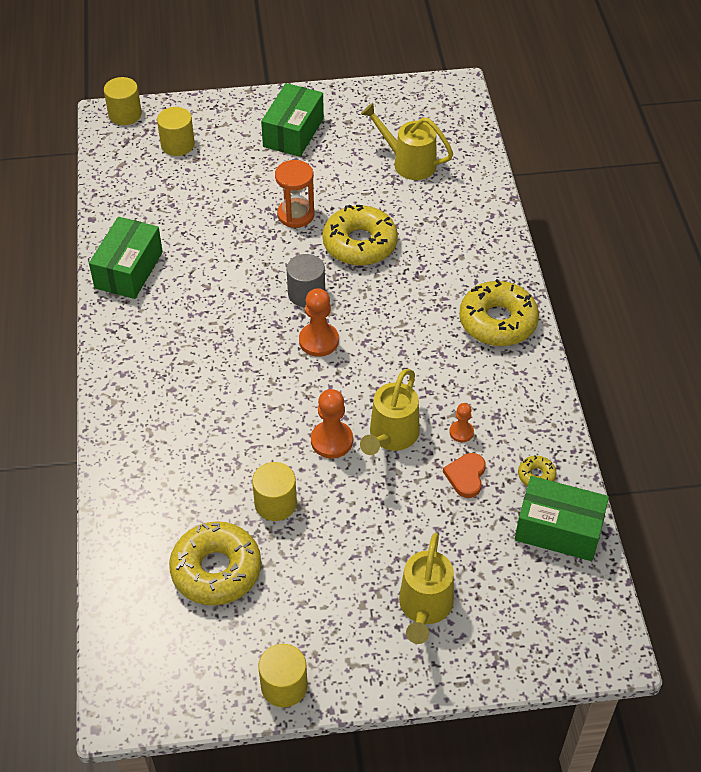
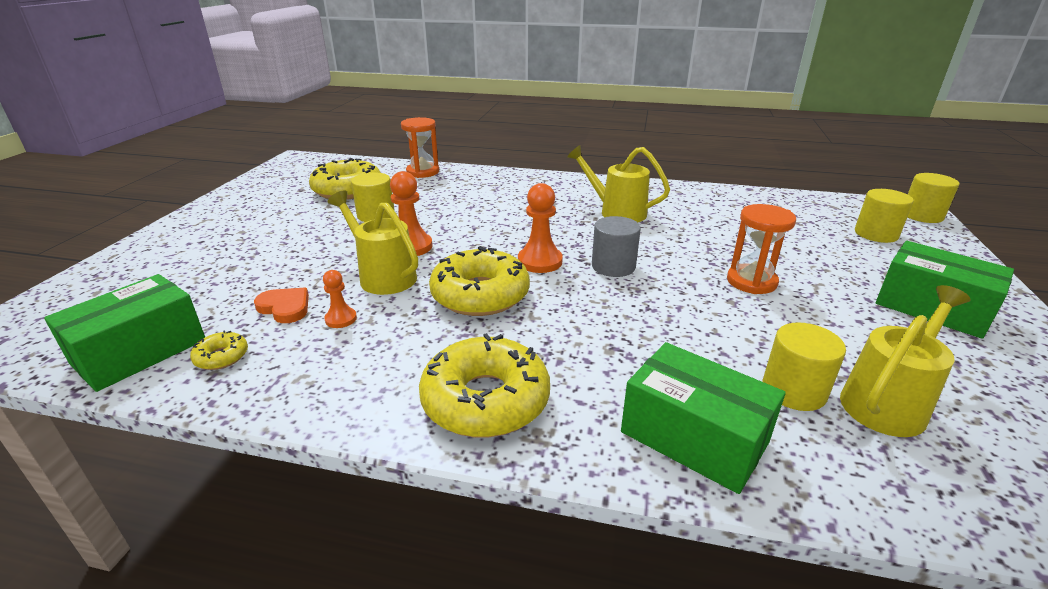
camera: 110 degrees right, 20 degrees down
green box [89,217,163,299] -> green box moved to [621,342,786,494]
yellow cylinder [258,644,307,707] -> yellow cylinder moved to [762,322,846,411]
yellow donut [322,205,398,266] -> yellow donut moved to [429,246,530,316]
yellow watering can [399,533,454,644] -> yellow watering can moved to [567,145,670,222]
none -> orange hourglass [401,117,439,178]

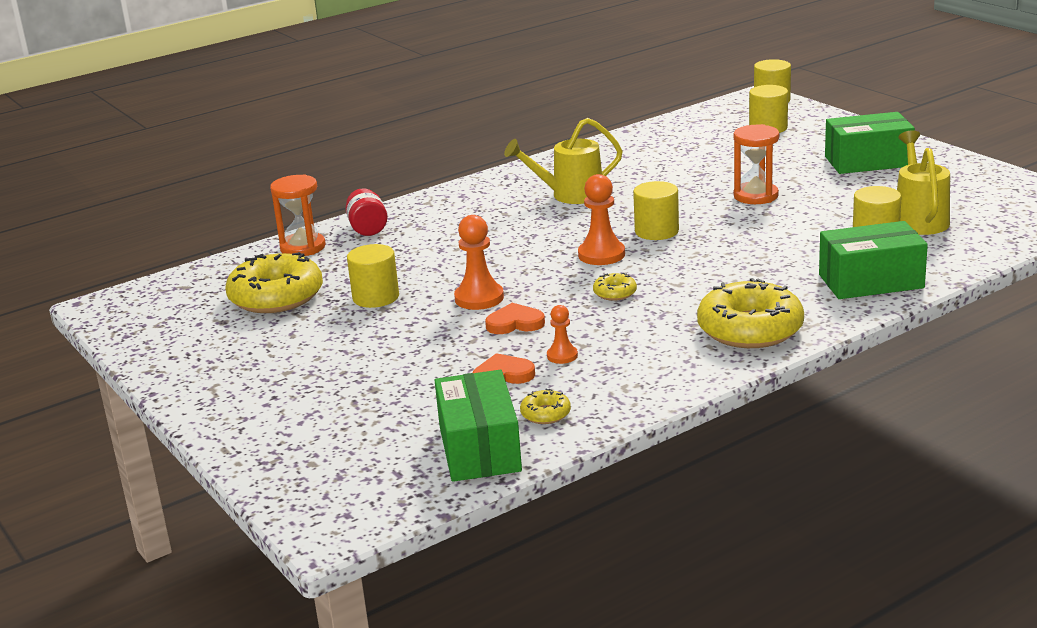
camera: 45 degrees left, 5 degrees down
yellow watering can [328,190,418,295] -> orange heart [485,303,545,334]
yellow donut [429,246,530,316] -> yellow donut [593,273,637,301], size x0.44
grey cylinder [592,216,641,277] -> yellow cylinder [633,181,679,240]
none -> red jar [345,188,388,236]

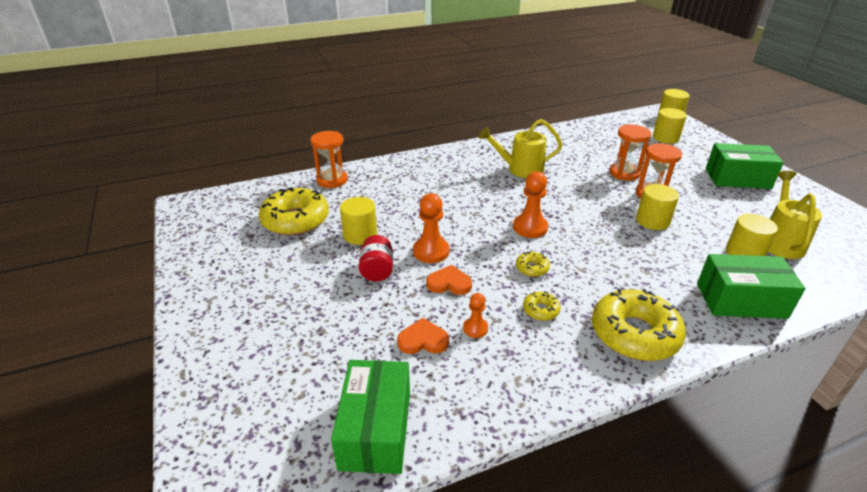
camera: 10 degrees right, 10 degrees up
red jar [345,188,388,236] -> red jar moved to [359,235,393,281]
yellow donut [520,388,571,424] -> yellow donut moved to [523,291,561,321]
yellow cylinder [633,181,679,240] -> yellow cylinder moved to [636,184,679,230]
none -> orange hourglass [609,124,651,181]

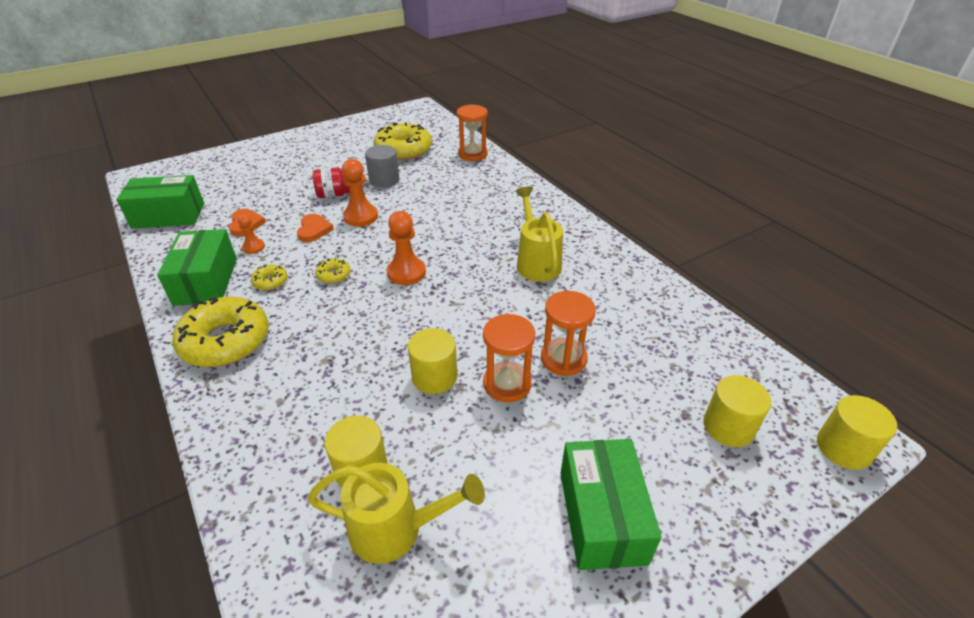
camera: 80 degrees right, 5 degrees up
yellow cylinder [340,197,377,245] -> grey cylinder [365,145,399,188]
green box [697,254,806,319] -> green box moved to [157,229,237,306]

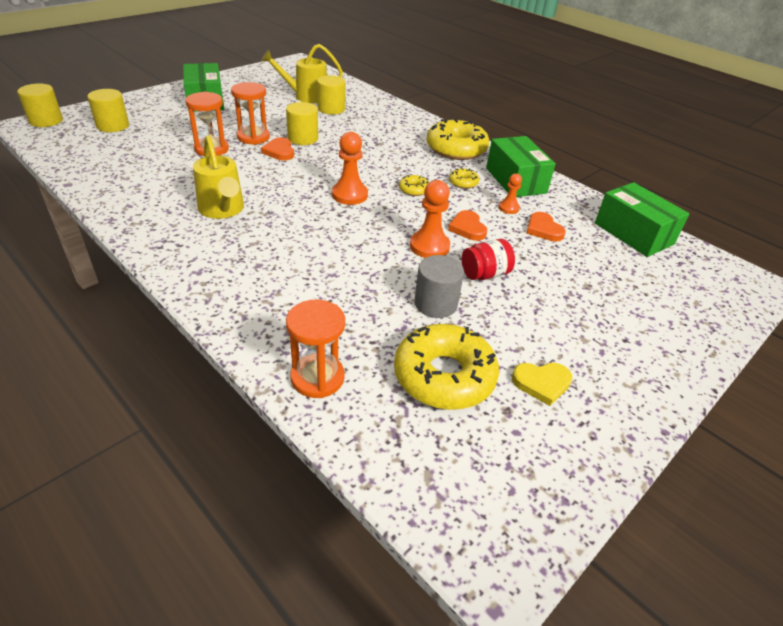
camera: 165 degrees right, 0 degrees up
green box [116,175,204,229] -> green box turned 75 degrees clockwise [595,182,690,257]
none -> orange heart [261,137,294,161]
none -> yellow heart [512,363,573,406]

